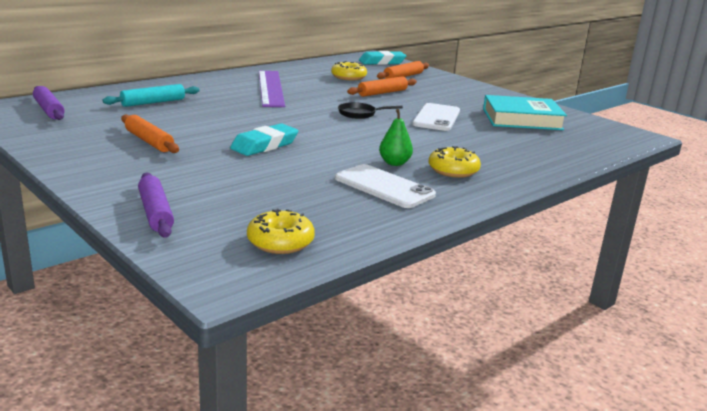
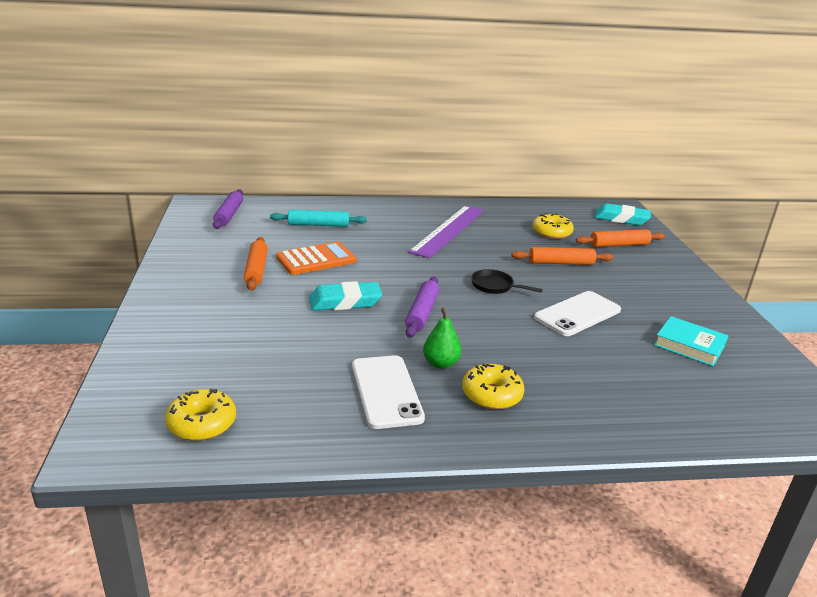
camera: 35 degrees right, 5 degrees up
purple rolling pin [138,172,174,238] -> purple rolling pin moved to [405,276,439,338]
turquoise book [483,95,567,130] -> turquoise book [654,316,729,366], size x0.64
none -> orange calculator [276,241,356,275]

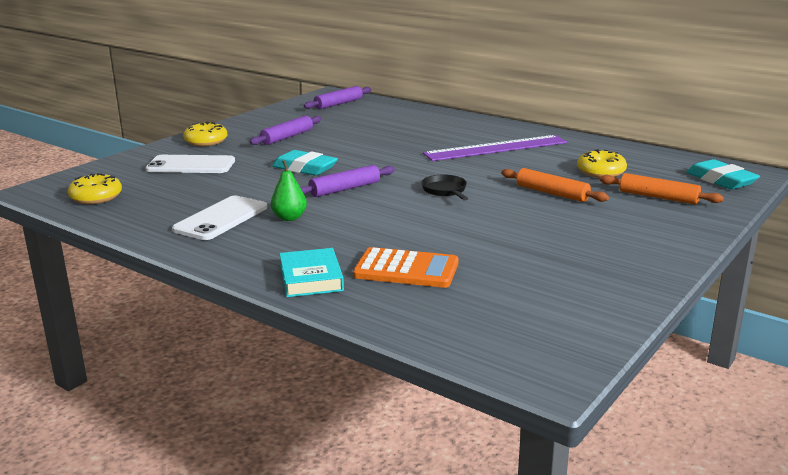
camera: 45 degrees right, 5 degrees down
orange rolling pin [244,237,268,291] -> purple rolling pin [250,116,321,145]
turquoise rolling pin [270,209,367,227] -> none
orange calculator [276,241,356,275] -> orange calculator moved to [353,247,459,288]
yellow donut [462,364,525,410] -> yellow donut moved to [183,121,227,146]
white phone [534,291,621,336] -> white phone moved to [145,155,235,173]
turquoise book [654,316,729,366] -> turquoise book moved to [279,248,344,297]

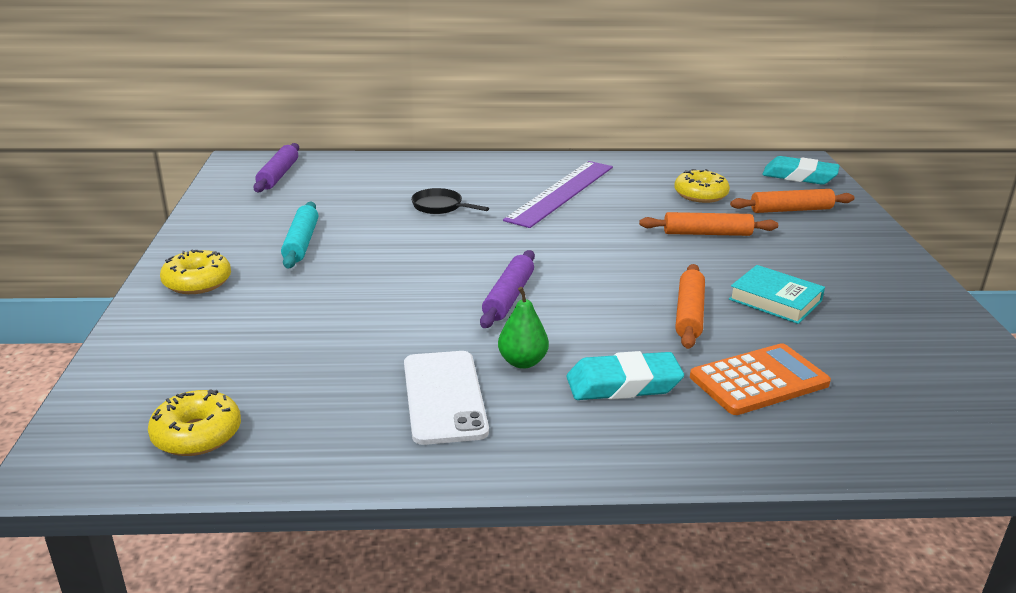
camera: 40 degrees left, 5 degrees up
white phone [145,155,235,173] -> none
purple rolling pin [250,116,321,145] -> turquoise rolling pin [281,202,318,268]
turquoise eraser [272,150,338,176] -> turquoise eraser moved to [567,351,684,400]
turquoise book [279,248,344,297] -> turquoise book moved to [729,265,825,324]
black pan [421,175,468,201] -> black pan moved to [411,188,489,214]
none -> orange rolling pin [675,264,705,349]

